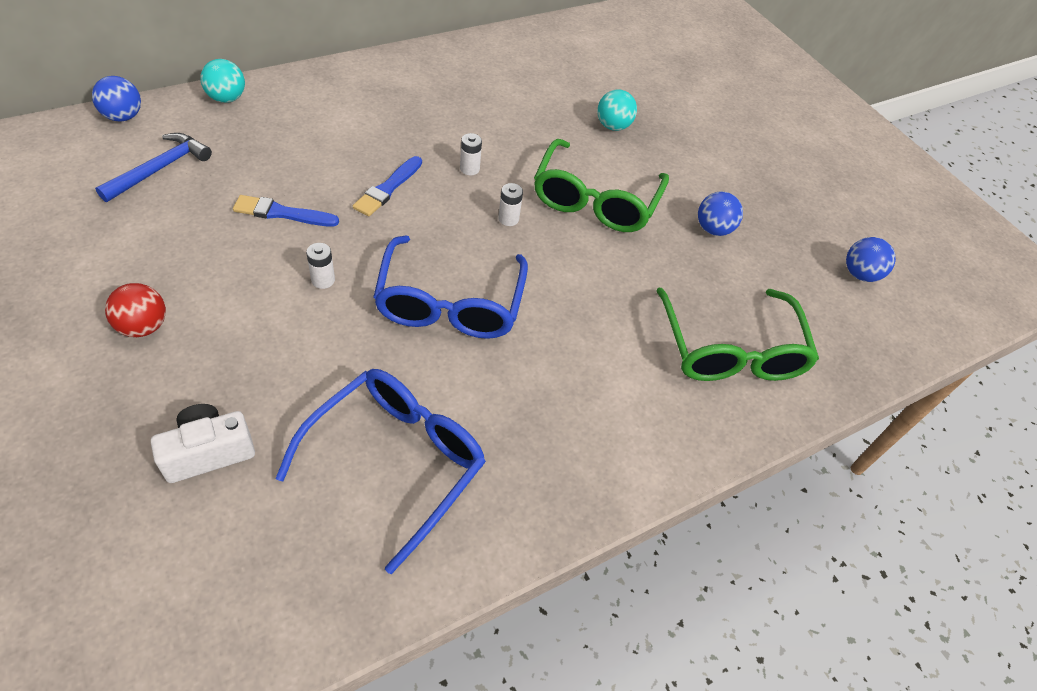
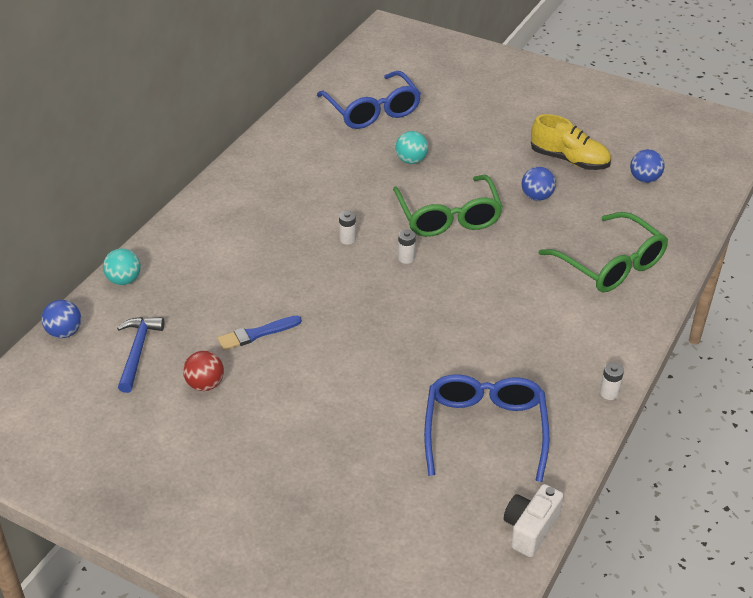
camera: 25 degrees left, 10 degrees down
red ball [105,283,166,337] -> red ball moved to [183,351,224,391]
white camera [151,404,255,483] -> white camera moved to [504,484,563,557]
white battery [306,243,335,289] -> white battery moved to [600,363,624,400]
blue brush [353,156,422,216] -> none
blue glasses [373,235,528,339] -> blue glasses moved to [317,71,421,129]
none -> yellow shoe [531,114,611,170]

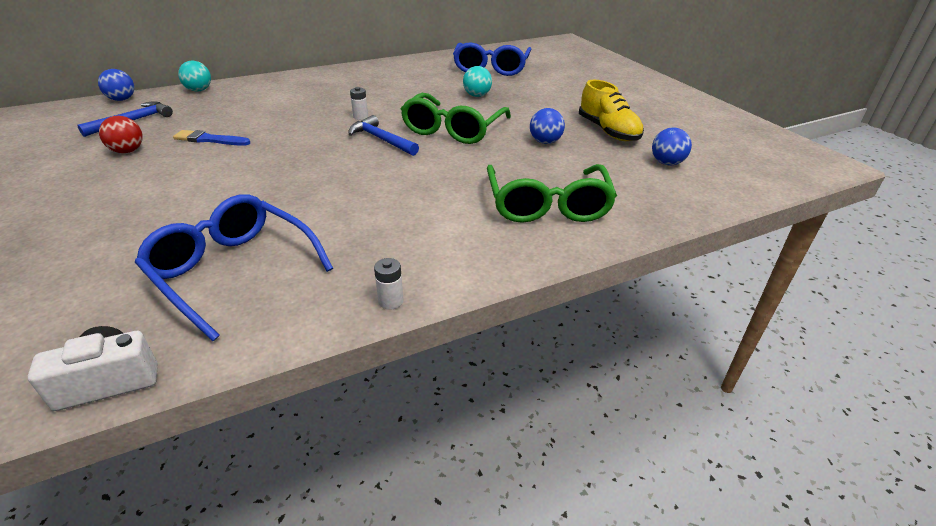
camera: 35 degrees right, 5 degrees down
white battery [398,229,416,264] -> blue hammer [348,115,419,156]
blue glasses [424,374,549,482] -> blue glasses turned 90 degrees counterclockwise [135,194,333,341]

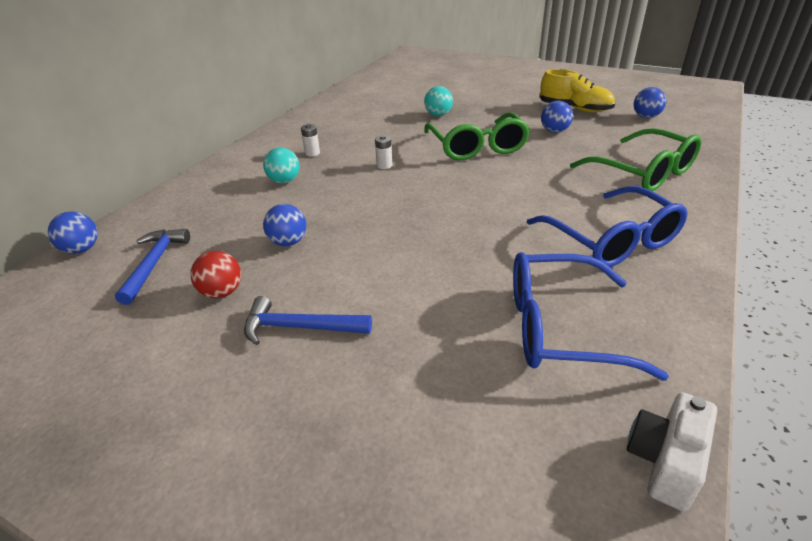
camera: 35 degrees left, 0 degrees up
blue brush [173,130,250,146] -> blue ball [263,204,306,246]
turquoise ball [178,61,211,92] -> turquoise ball moved to [263,148,299,184]
blue hammer [348,115,419,156] -> blue hammer moved to [244,296,372,345]
white battery [374,258,404,310] -> white battery moved to [301,124,320,156]
blue glasses [453,43,531,76] -> blue glasses moved to [526,186,688,267]

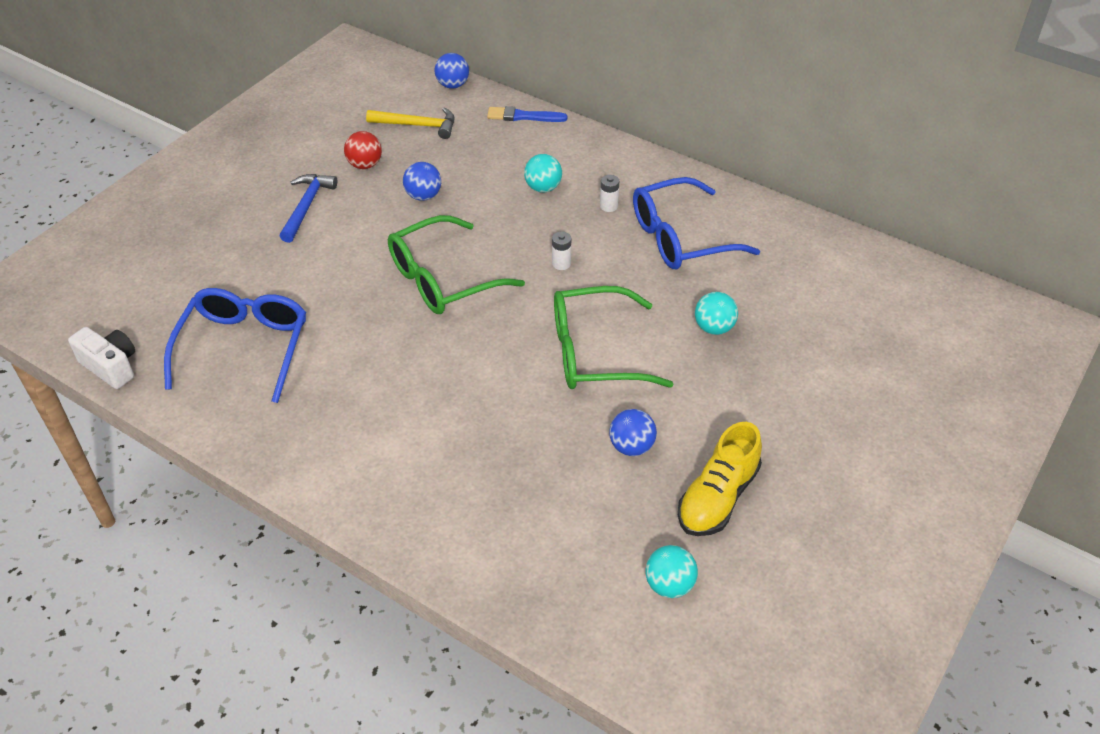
camera: 95 degrees right, 10 degrees up
blue hammer [115,229,190,305] -> yellow hammer [366,108,454,139]
blue glasses [526,186,688,267] -> blue glasses moved to [633,177,760,269]
green glasses [570,128,701,191] -> green glasses moved to [388,215,525,314]
blue ball [634,87,666,118] -> turquoise ball [645,545,698,598]
none -> blue brush [487,106,567,122]

